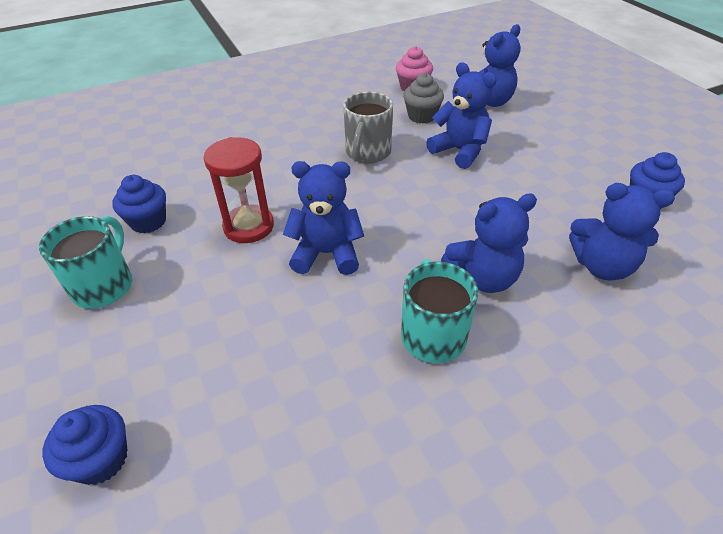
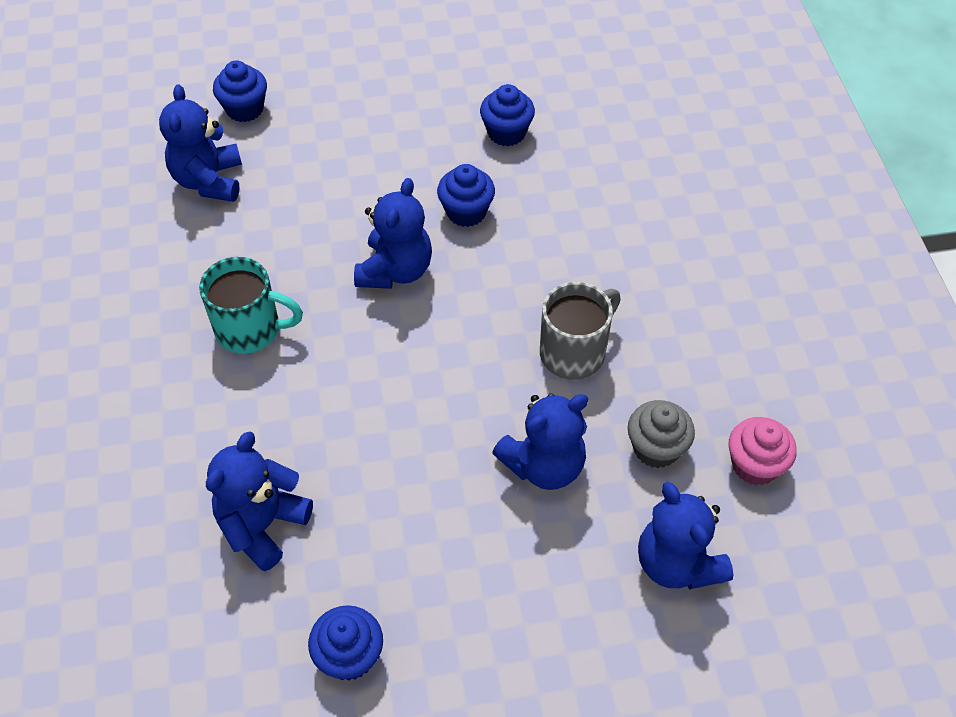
camera: 105 degrees right, 10 degrees up
turquoise mug [39,216,133,309] -> none
red hourglass [203,137,274,243] -> blue cupcake [437,164,495,227]
grey mug [343,91,393,164] -> grey mug turned 105 degrees clockwise [540,282,621,380]
blue teddy bear [441,193,537,293] -> blue teddy bear moved to [159,84,242,202]

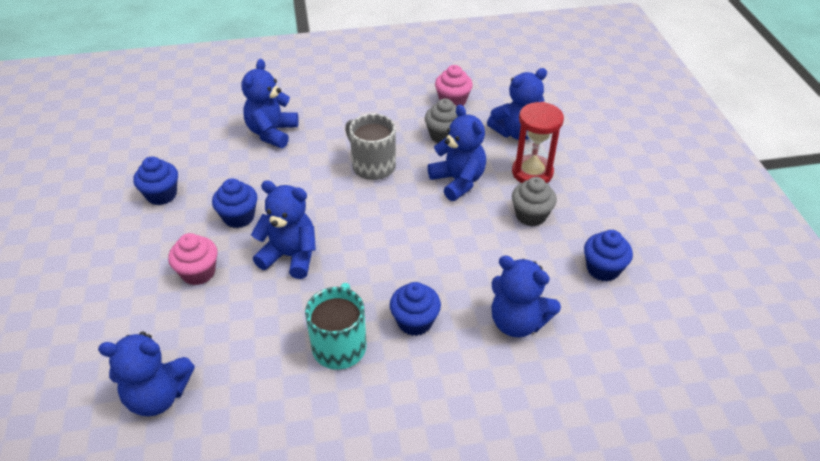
camera: 90 degrees left, 10 degrees down
blue cupcake [213,60,267,122] -> blue cupcake moved to [390,282,441,336]
none -> pink cupcake [168,233,217,285]
none -> blue teddy bear [242,59,299,148]
none -> red hourglass [512,102,564,183]
none -> grey cupcake [512,177,557,227]

